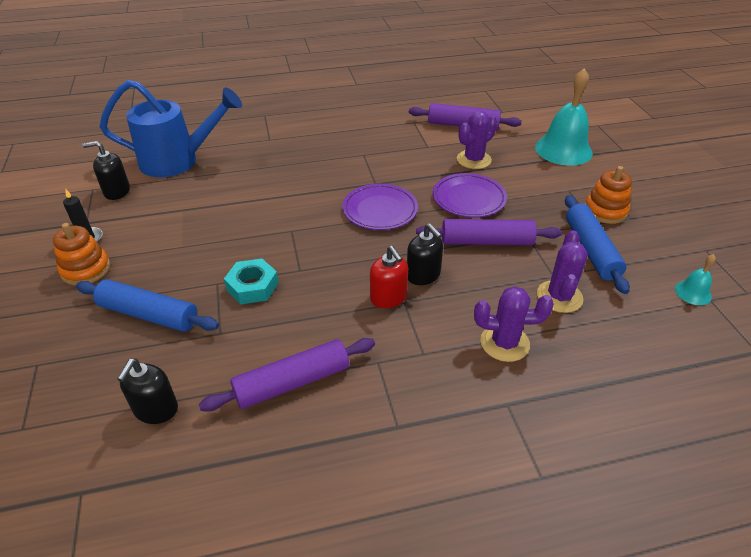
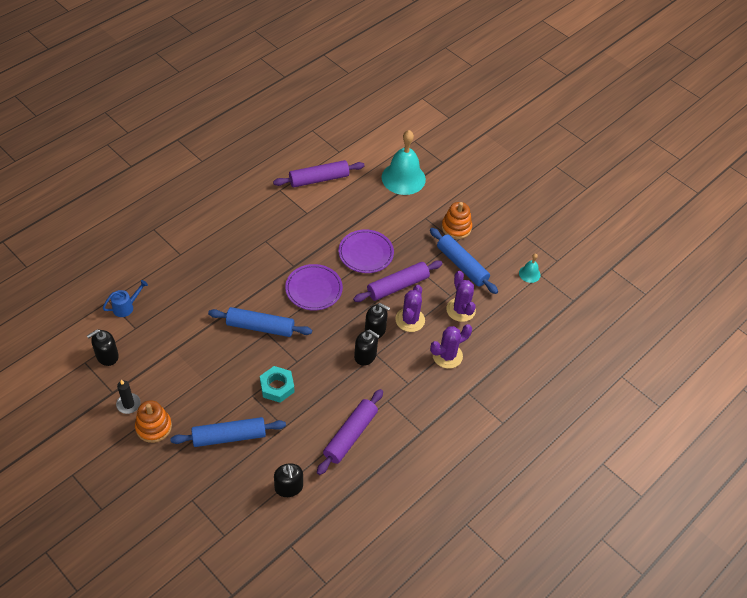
camera: 35 degrees left, 10 degrees up
blue watering can [100,80,242,177] -> blue watering can [102,280,148,317], size x0.42
red soap dispenser [370,246,408,308] -> black soap dispenser [354,330,380,366]
purple cactus [457,111,497,169] -> purple cactus moved to [395,285,425,332]
none -> blue rolling pin [208,307,312,337]

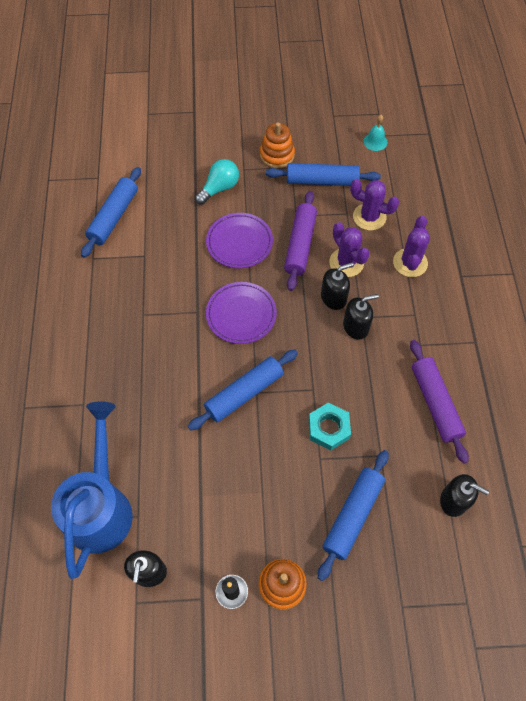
camera: 45 degrees left, 10 degrees up
blue watering can [102,280,148,317] -> blue watering can [51,401,133,579], size x2.39
purple rolling pin [273,160,365,187] -> blue rolling pin [81,167,141,258]
turquoise bell [382,130,426,195] -> none
none -> turquoise light bulb [195,159,239,205]

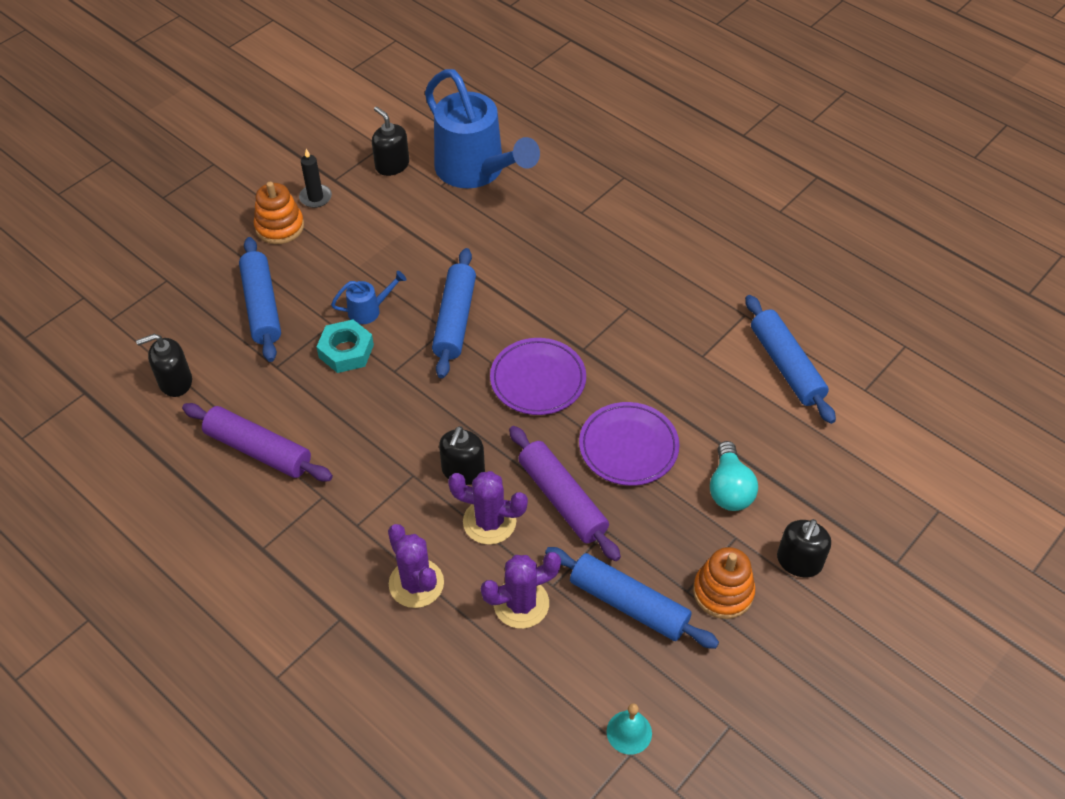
camera: 135 degrees right, 10 degrees down
blue rolling pin [266,163,381,186] -> blue rolling pin turned 75 degrees clockwise [545,547,719,649]
black soap dispenser [343,294,379,340] -> black soap dispenser moved to [777,519,831,577]
none -> blue watering can [331,271,406,324]

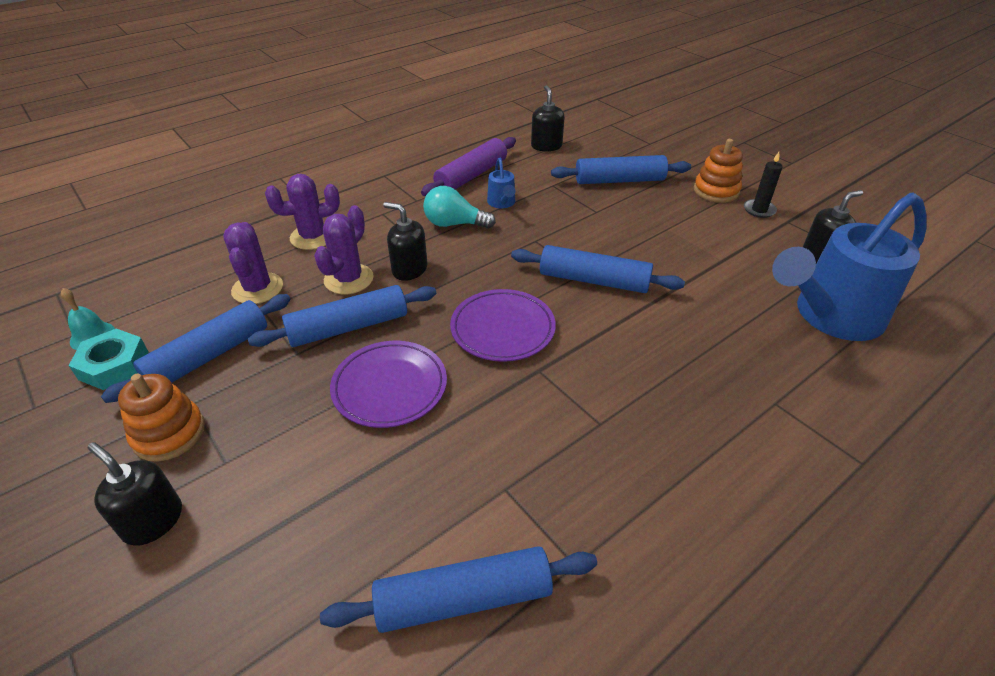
camera: 100 degrees right, 10 degrees down
turquoise nut [316,320,374,373] -> turquoise nut moved to [69,329,148,390]
blue watering can [331,271,406,324] -> blue watering can moved to [487,157,515,208]
purple rolling pin [509,426,621,561] -> blue rolling pin [248,285,436,347]
turquoise light bulb [710,441,758,511] -> turquoise light bulb moved to [423,186,496,229]

